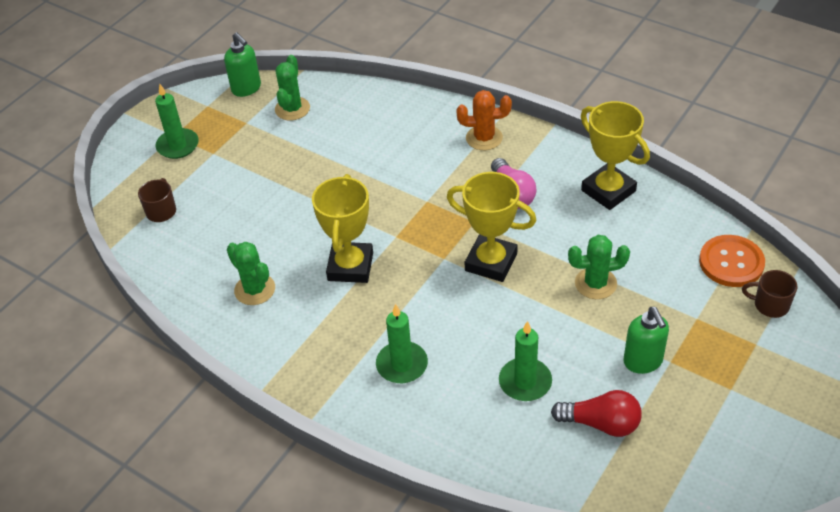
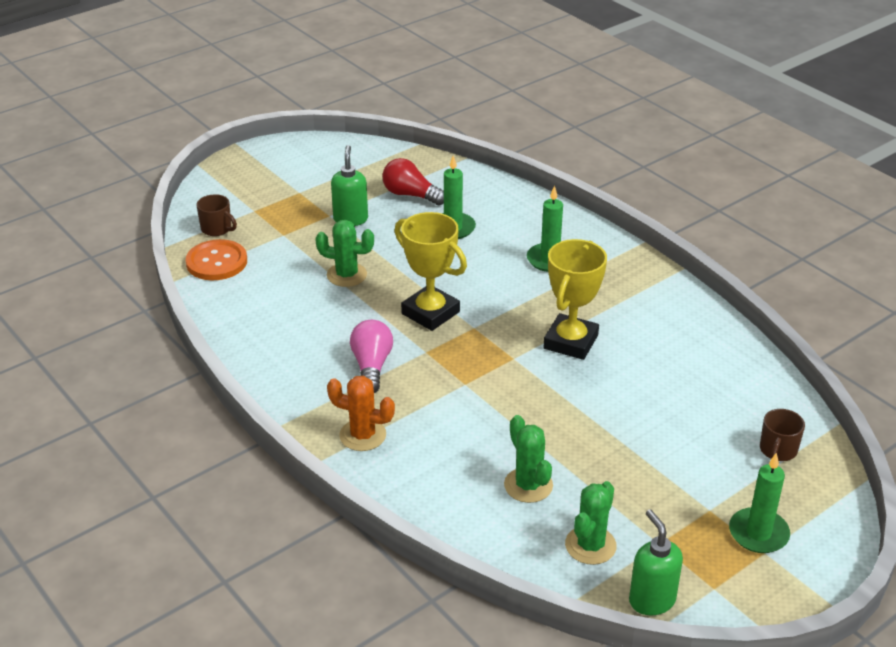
camera: 165 degrees left, 10 degrees down
green cactus [227,242,275,305] -> green cactus moved to [504,415,553,503]
yellow trophy [581,101,650,210] -> none

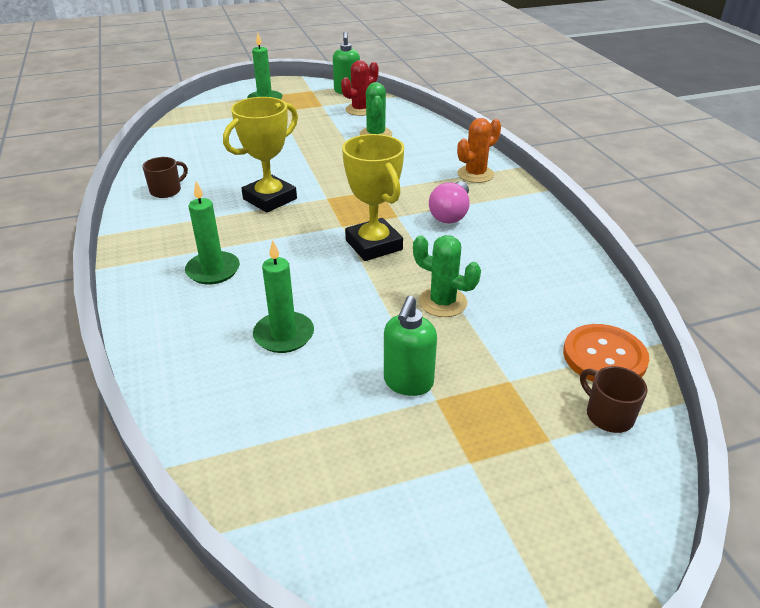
camera: 160 degrees left, 0 degrees up
orange cactus [327,376,395,451] -> orange cactus turned 75 degrees counterclockwise [457,118,501,183]
red light bulb [382,158,444,206] -> none
green cactus [565,481,617,565] -> red cactus [341,60,379,116]
brown mug [760,409,805,461] -> brown mug moved to [142,157,188,198]

